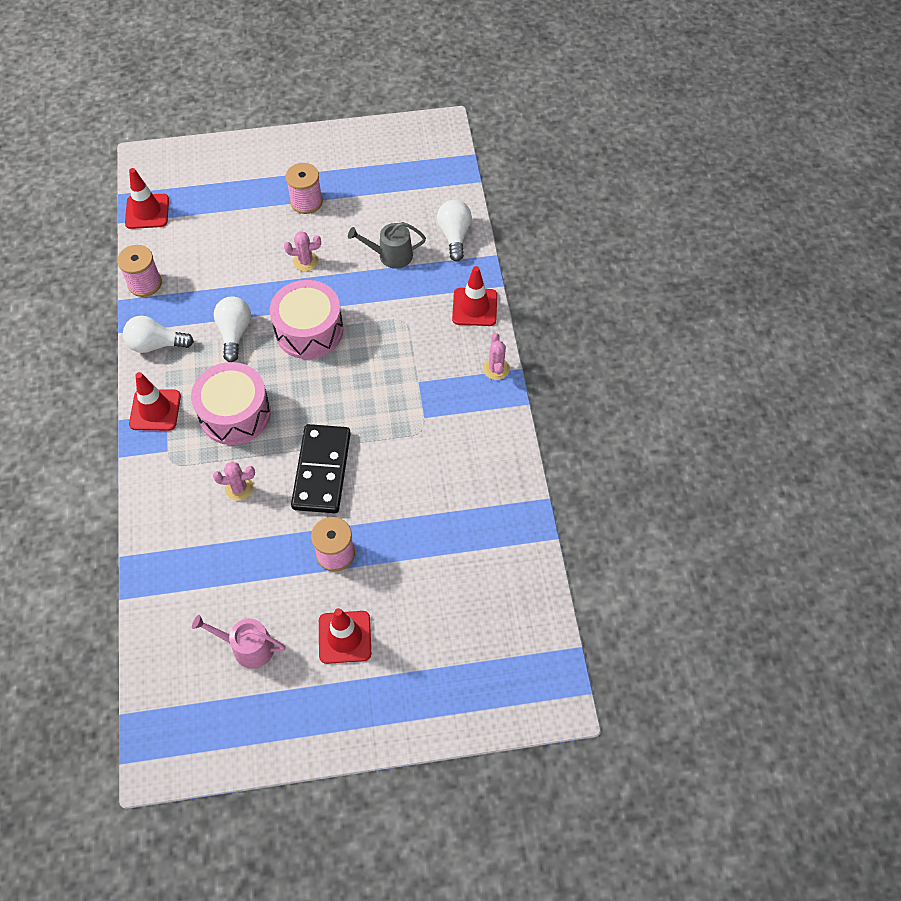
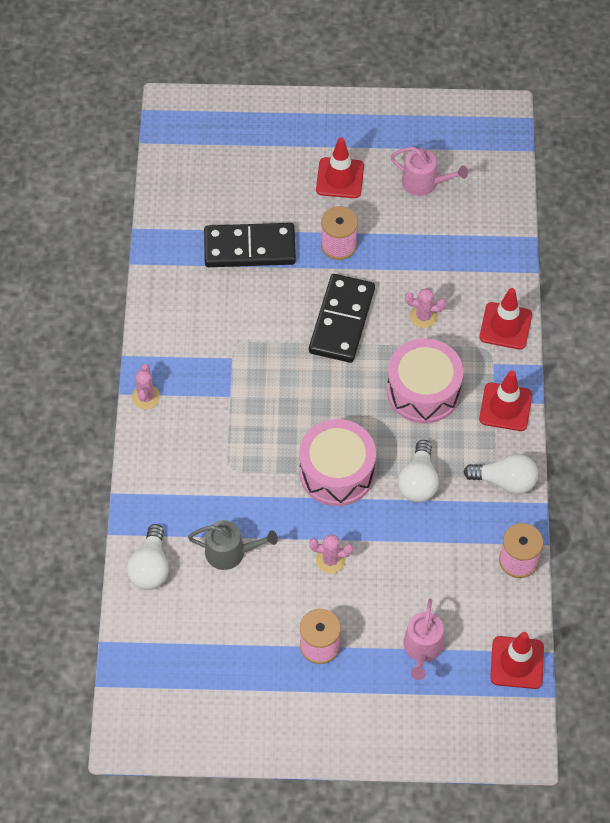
camera: 170 degrees left, 0 degrees up
red traffic cone [452,266,497,326] -> red traffic cone moved to [479,288,532,349]
none -> black domino [204,223,296,267]
none -> pink watering can [404,599,444,680]

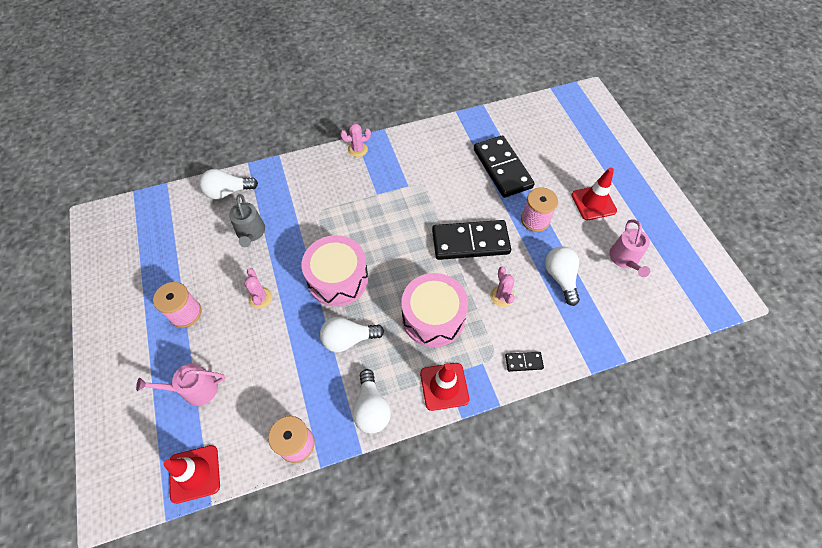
camera: 70 degrees right, 0 degrees up
red traffic cone [479,288,532,349] -> black domino [505,352,544,372]
none -> white light bulb [545,246,580,306]

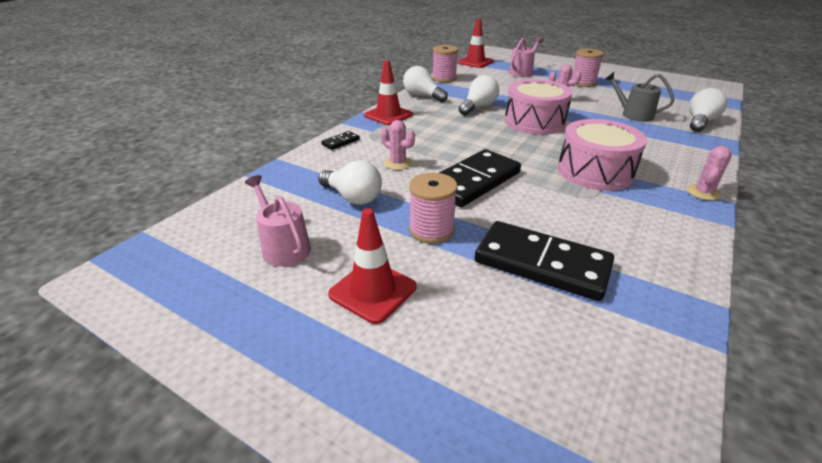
camera: 140 degrees right, 25 degrees down
pink drum [401,273,468,347] -> pink drum moved to [558,119,647,191]

